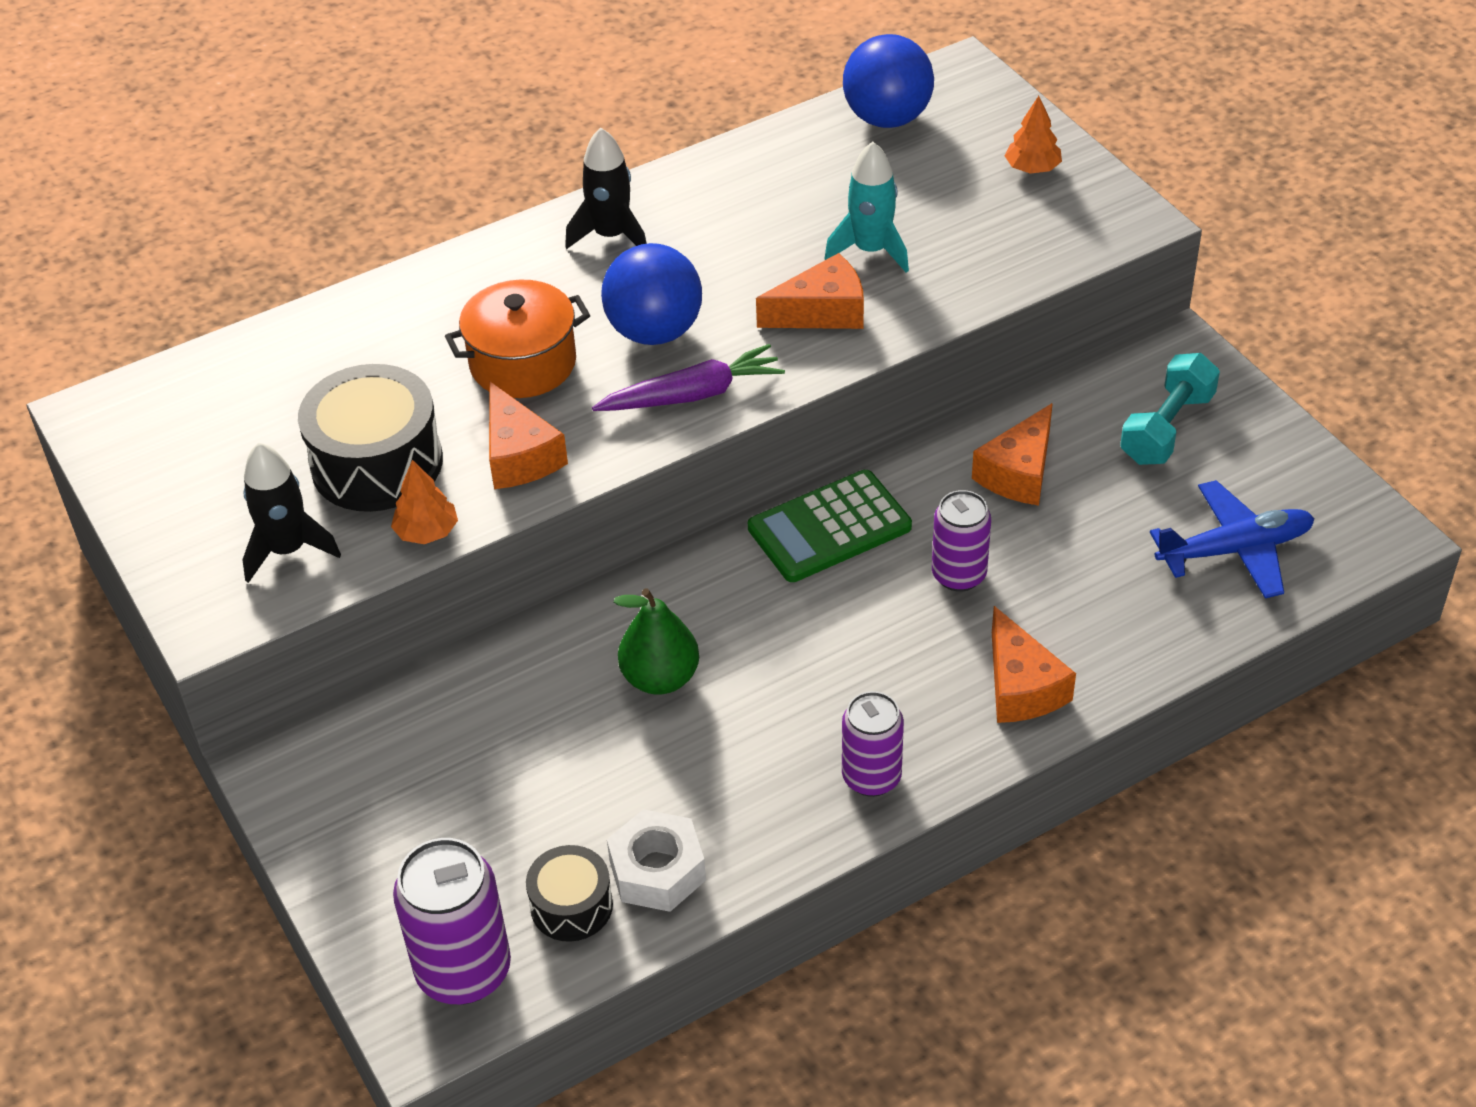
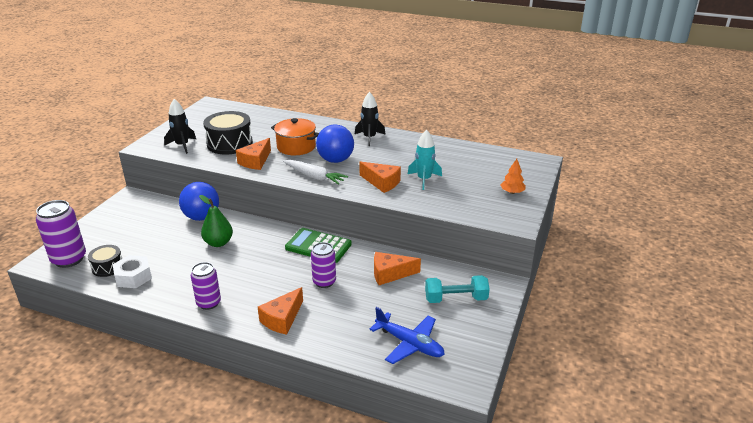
camera: 50 degrees right, 15 degrees down
orange tree [391,460,458,544] -> none
purple carrot [592,344,785,411] -> white carrot [283,160,348,185]
blue ball [843,34,934,128] -> blue ball moved to [179,182,219,221]

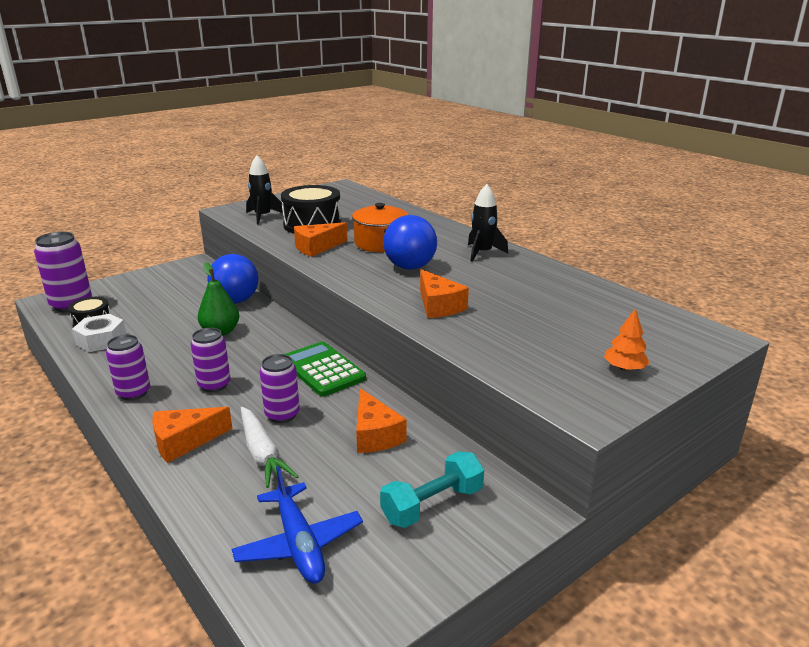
camera: 30 degrees right, 5 degrees down
white carrot [283,160,348,185] -> white carrot moved to [241,407,299,488]
orange cheese [374,252,421,285] -> orange cheese turned 135 degrees counterclockwise [356,388,407,453]
turquoise rocket [408,130,442,190] -> none
turquoise dumbbell [425,275,490,303] -> turquoise dumbbell turned 60 degrees counterclockwise [380,451,484,528]
none -> purple can [191,328,231,392]

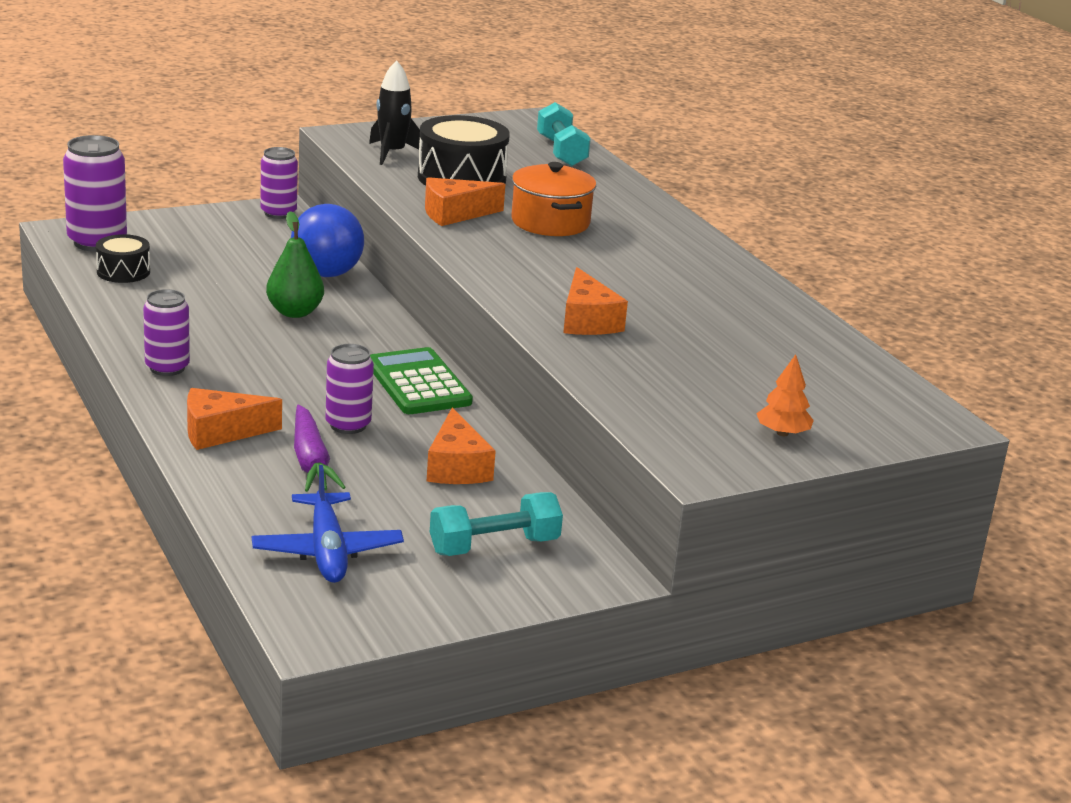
camera: 10 degrees right, 0 degrees up
white nut [72,314,126,352] -> none
purple can [191,328,231,392] -> purple can moved to [261,147,298,219]
white carrot [241,407,299,488] -> purple carrot [294,405,346,492]
blue ball [383,215,437,269] -> none
black rocket [468,184,508,262] -> none
none -> turquoise dumbbell [537,102,591,166]

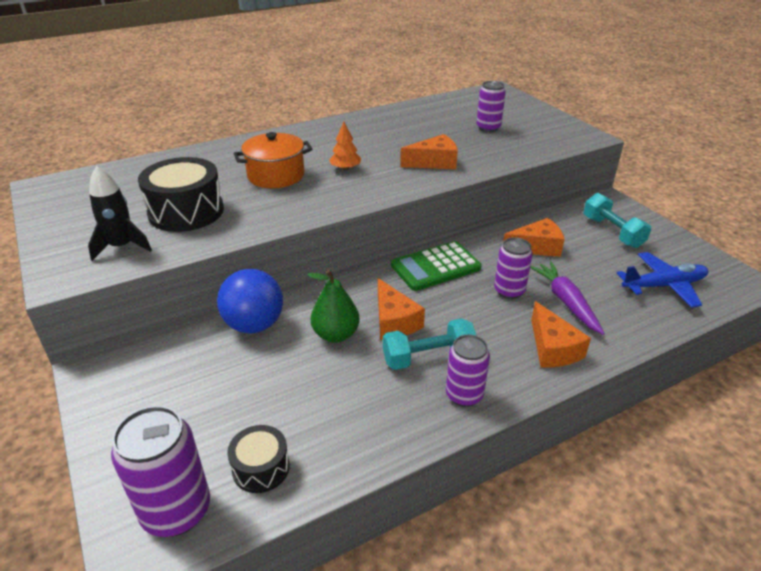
camera: 90 degrees left, 10 degrees up
purple can [261,147,298,219] -> purple can moved to [476,81,506,132]
purple carrot [294,405,346,492] -> purple carrot turned 90 degrees counterclockwise [530,262,605,335]
orange cheese [425,177,505,226] -> orange cheese moved to [378,278,425,340]
turquoise dumbbell [537,102,591,166] -> turquoise dumbbell moved to [383,318,476,370]
orange tree [756,354,814,436] -> orange tree moved to [329,122,361,170]

